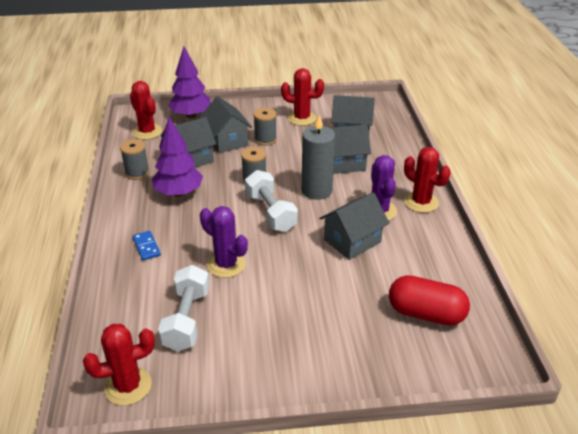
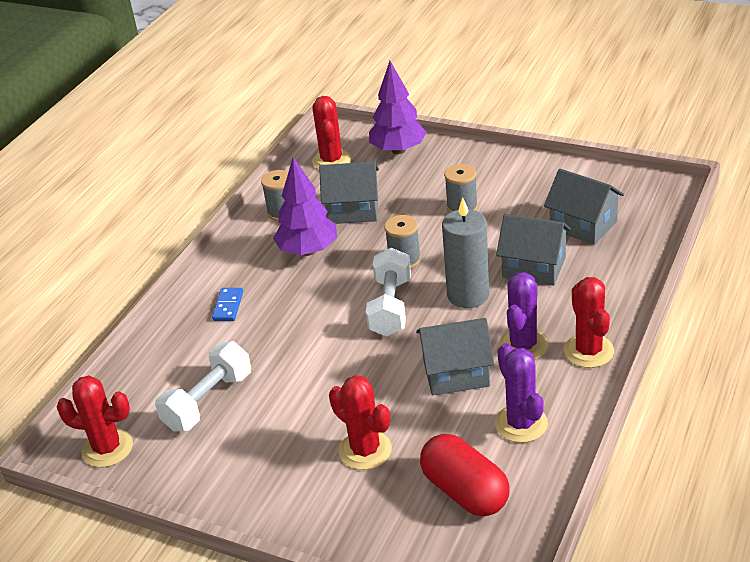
camera: 35 degrees right, 0 degrees up
grey house [200,96,252,153] -> none
purple cactus [200,206,248,278] -> purple cactus moved to [495,343,548,443]
red cactus [281,68,324,126] -> red cactus moved to [329,375,392,470]

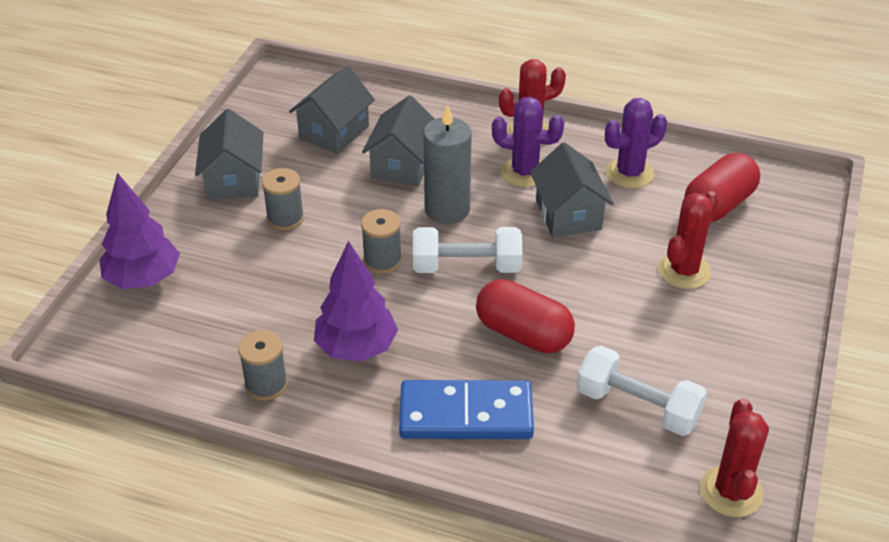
camera: 100 degrees left, 5 degrees up
blue domino [212,288,243,321] -> blue domino [399,380,534,439], size x2.21
red cactus [312,96,351,169] -> none
grey house [319,161,379,224] -> grey house moved to [195,109,264,199]
none -> red capsule [476,279,575,353]

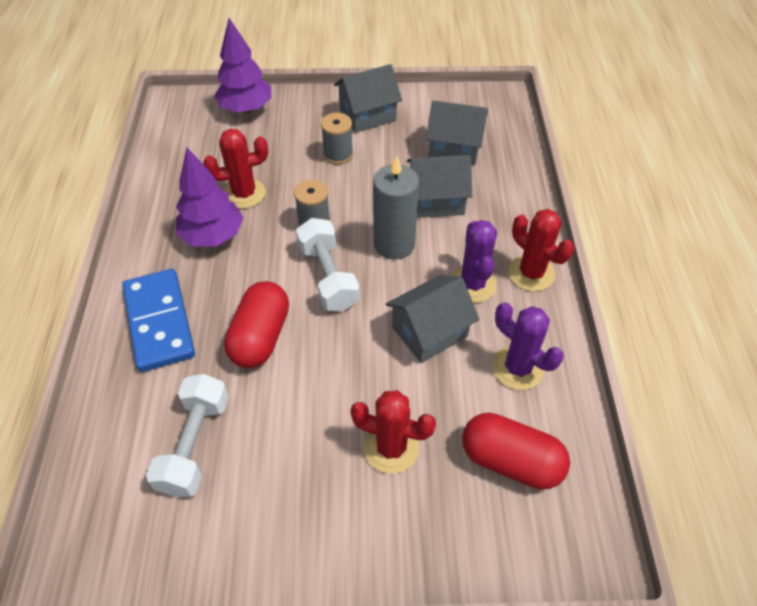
camera: 70 degrees right, 10 degrees up
grey spool [238,330,288,401] -> none
red cactus [700,398,769,517] -> red cactus moved to [203,129,268,209]

